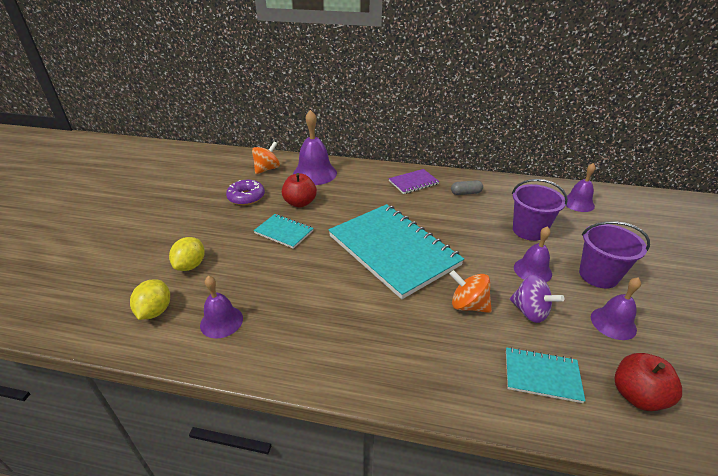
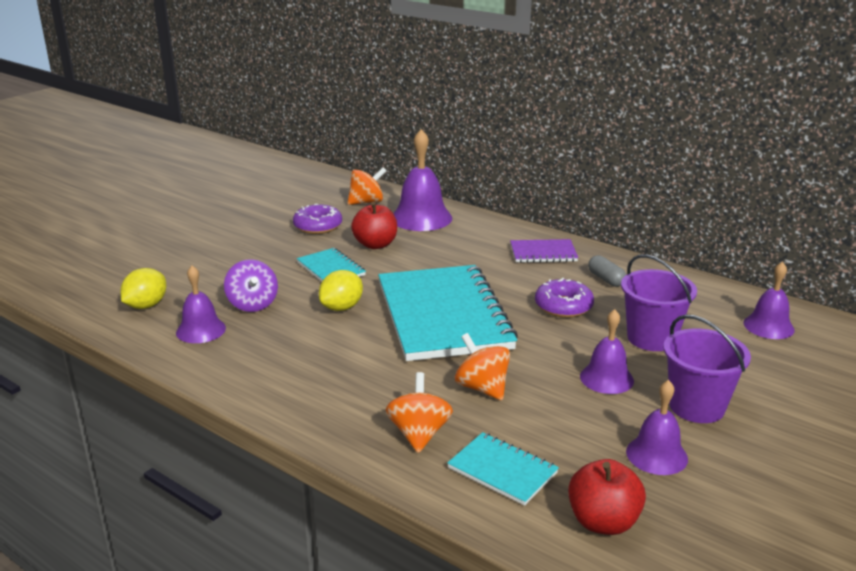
camera: 25 degrees right, 10 degrees down
yellow lemon [169,237,205,271] -> yellow lemon moved to [319,270,363,311]
grey capsule [451,180,483,195] -> grey capsule turned 45 degrees clockwise [588,255,626,287]
purple spinning top [510,275,564,323] -> purple spinning top moved to [224,259,278,312]
none -> orange spinning top [386,372,453,453]
none -> purple donut [535,278,594,318]

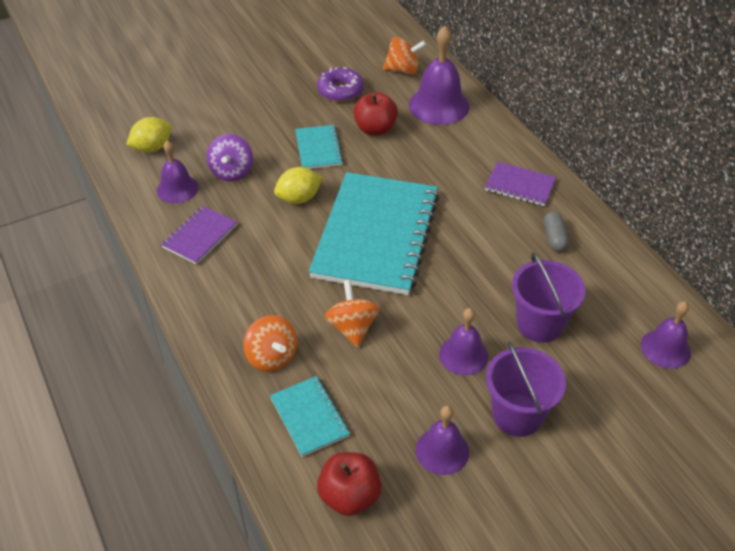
camera: 25 degrees right, 20 degrees up
orange spinning top [386,372,453,453] -> orange spinning top turned 120 degrees clockwise [243,315,297,372]
purple donut [535,278,594,318] -> none
none -> purple notebook [161,206,237,265]

